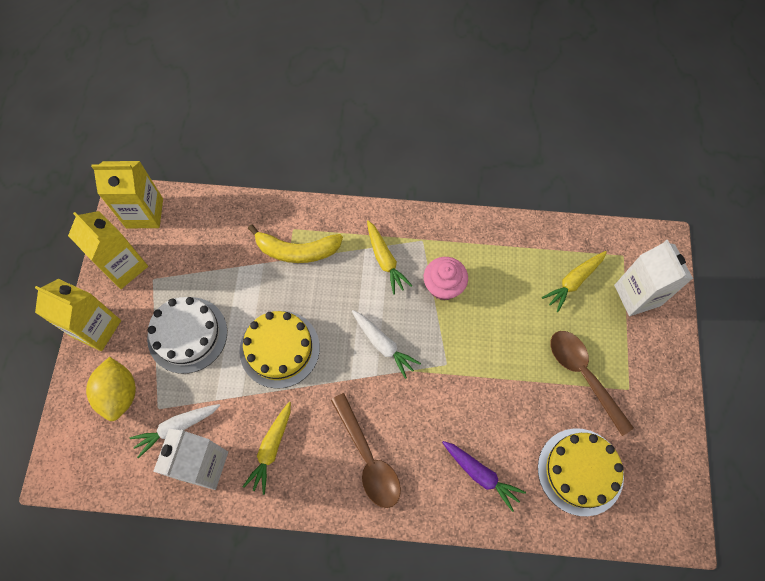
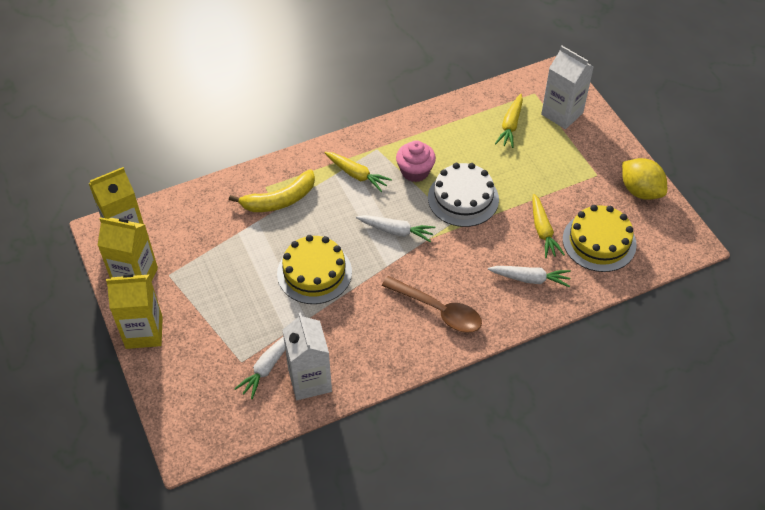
camera: 30 degrees left, 15 degrees down
yellow lemon [86,357,136,421] -> yellow lemon moved to [622,158,667,200]
white cake [147,297,227,374] -> white cake moved to [428,163,499,227]
yellow carrot [243,402,291,495] -> yellow carrot moved to [532,194,565,258]
purple carrot [442,441,526,512] -> white carrot [488,266,571,287]
brown spoon [550,331,634,436] -> none

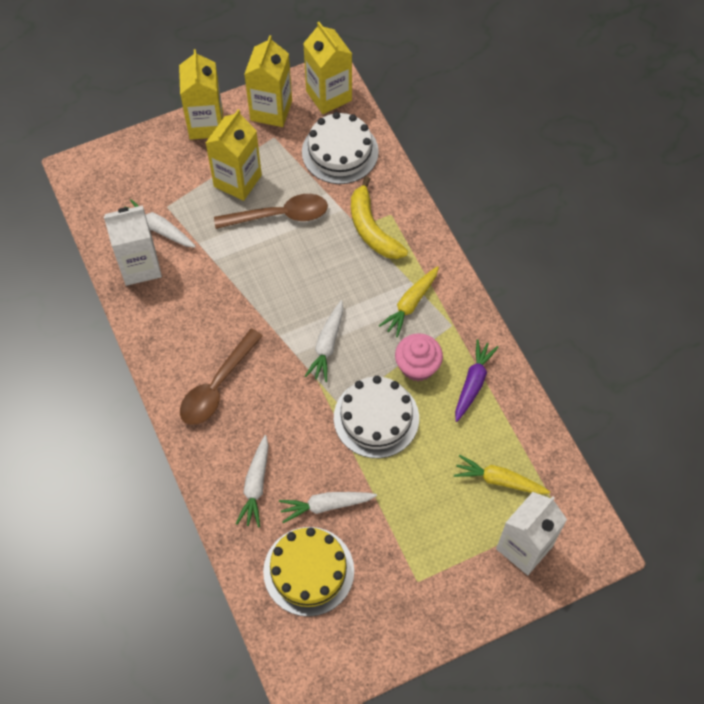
camera: 90 degrees right, 10 degrees up
yellow cake [277,235,352,304] -> none
yellow carrot [532,194,565,258] -> white carrot [279,492,377,523]
yellow lemon [622,158,667,200] -> none
none -> yellow carton [206,109,262,201]
none -> brown spoon [214,194,328,229]
none -> white cake [302,112,379,184]
none -> purple carrot [455,339,499,422]

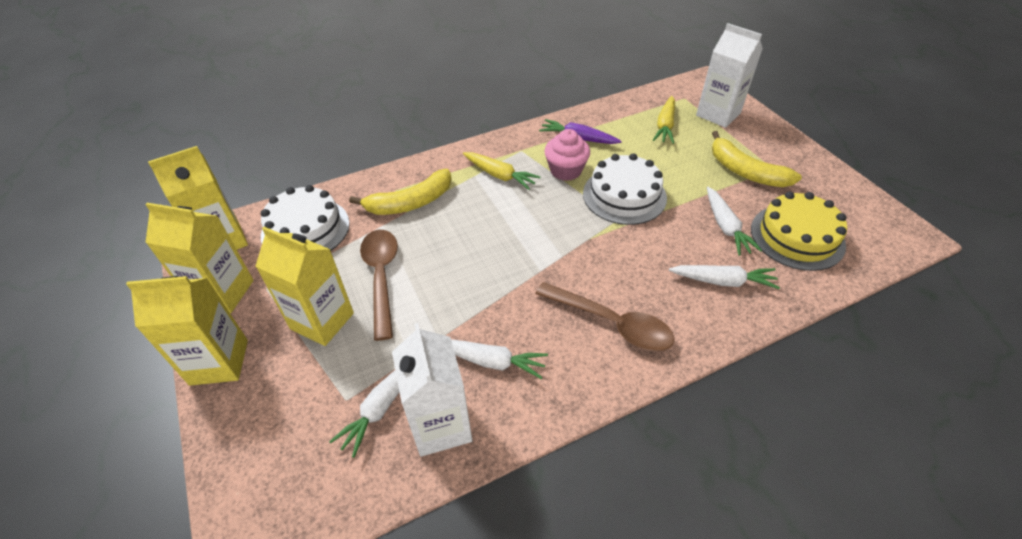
camera: 90 degrees left, 15 degrees down
white carrot [305,300,343,382] -> white carrot moved to [451,339,548,379]
none -> yellow banana [712,131,802,187]

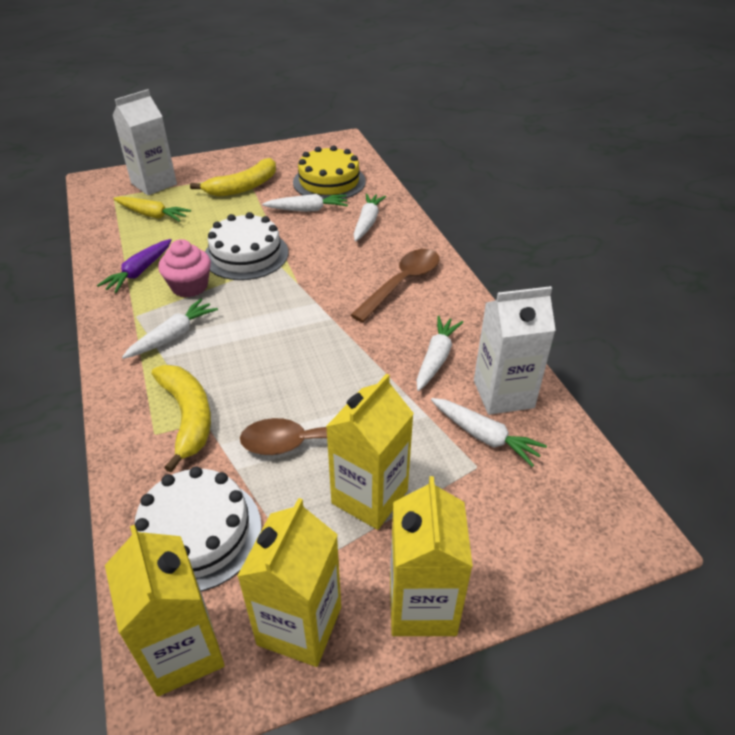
camera: 85 degrees left, 5 degrees down
yellow carrot [463,152,540,190] -> white carrot [122,299,218,359]

